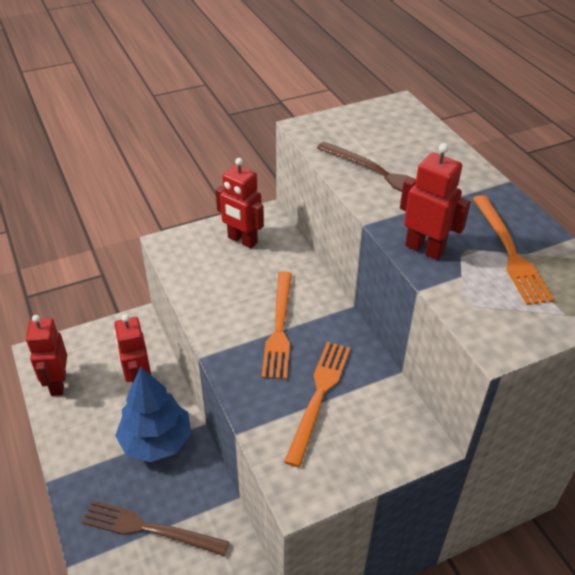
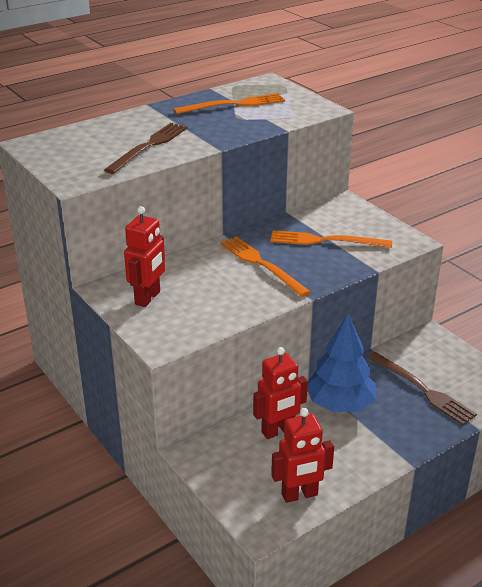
camera: 100 degrees left, 10 degrees down
brown fork [82,500,229,556] -> brown fork turned 45 degrees counterclockwise [368,352,477,425]
orange fork [262,271,292,379] -> orange fork turned 120 degrees counterclockwise [220,236,311,297]
red robot [400,143,471,260] -> none

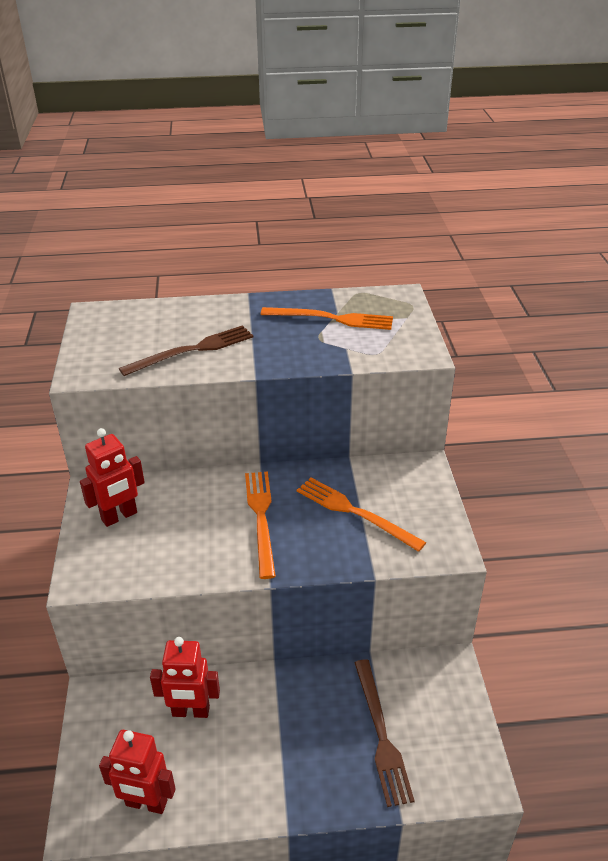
camera: 30 degrees right, 5 degrees up
blue tree [307,314,376,412] -> none

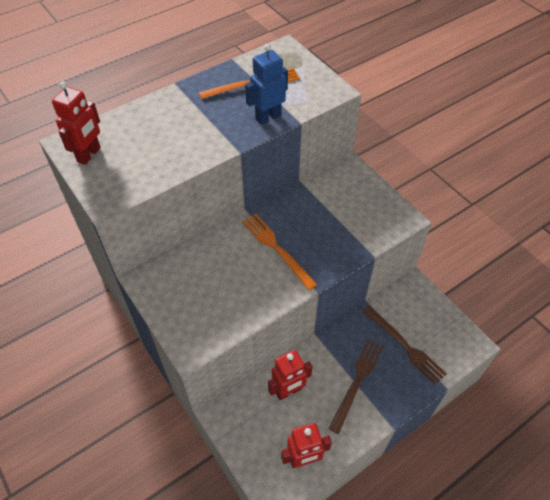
camera: 30 degrees left, 15 degrees up
red robot [80,428,145,527] -> red robot moved to [52,82,101,165]
brown fork [119,325,254,376] -> brown fork moved to [328,339,384,434]
orange fork [297,478,426,552] -> none
none -> blue robot [245,44,288,125]

